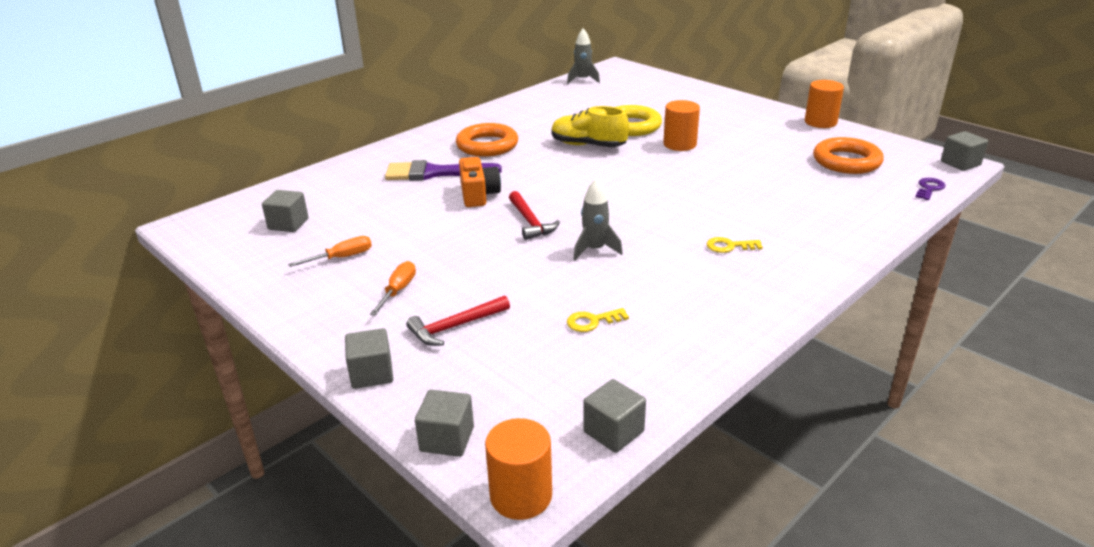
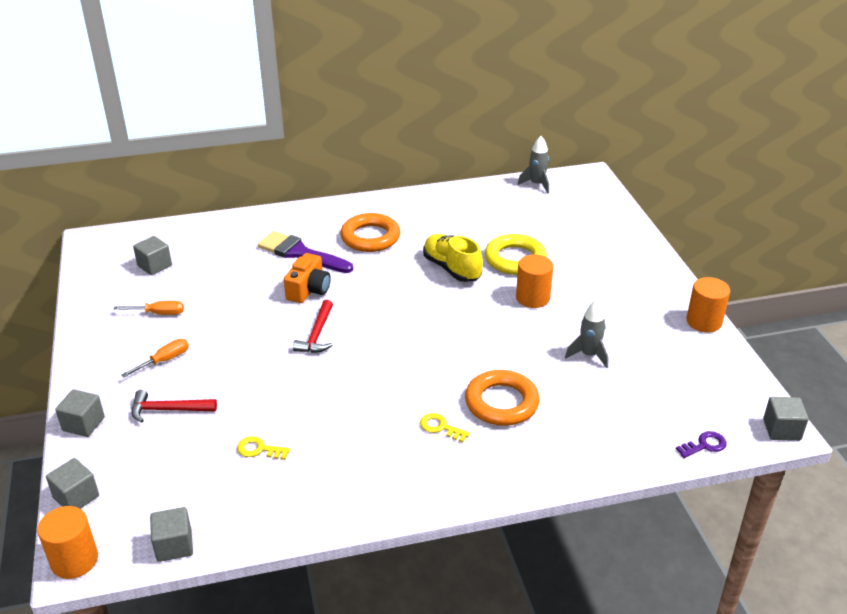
camera: 30 degrees right, 5 degrees up
grey rocket [573,179,623,260] -> grey rocket moved to [565,300,608,368]
orange ring [813,137,884,174] -> orange ring moved to [465,370,540,426]

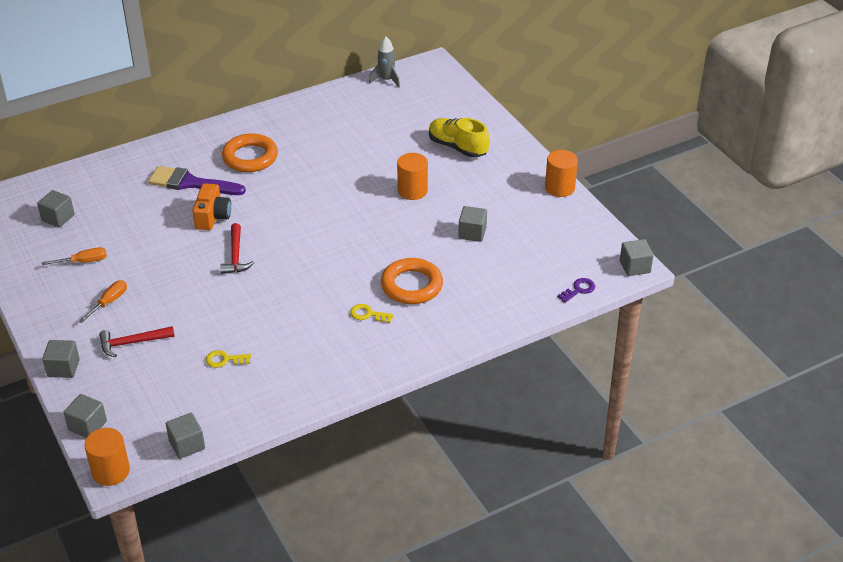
camera: 15 degrees left, 5 degrees up
yellow shoe [423,234,483,282] -> yellow shoe moved to [429,118,489,158]
yellow ring [485,234,547,275] -> none
grey rocket [565,300,608,368] -> grey cube [458,206,487,242]

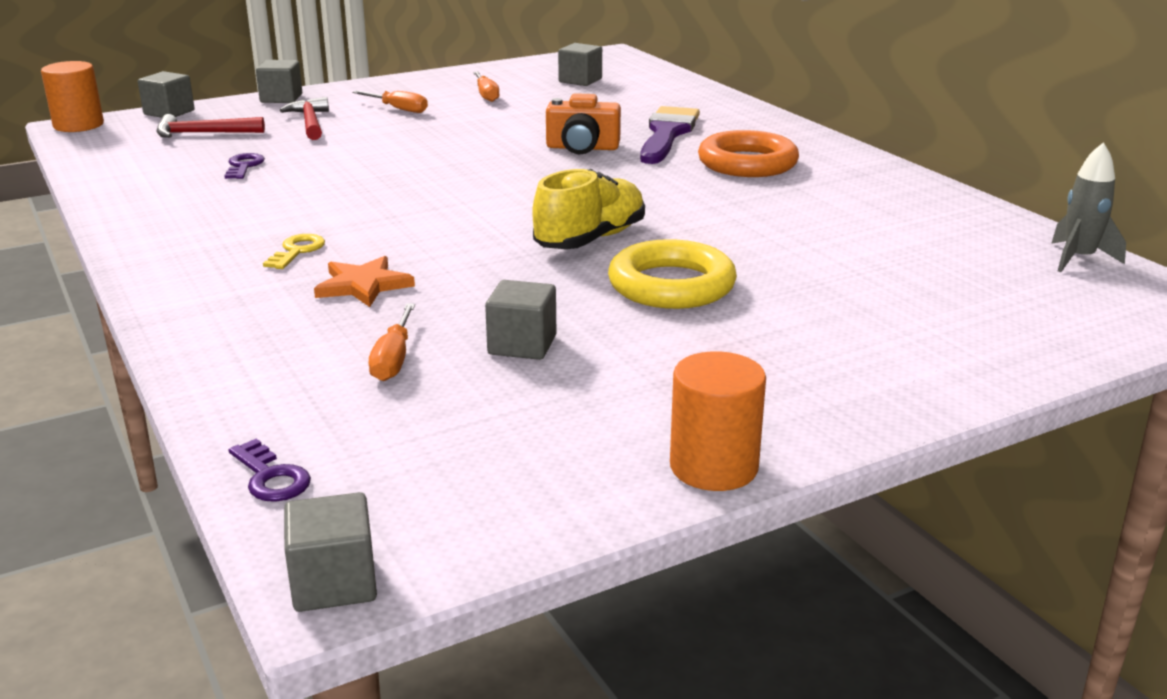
camera: 90 degrees right, 15 degrees down
grey cube [166,413,205,459] -> none
yellow key [206,350,251,368] -> purple key [224,153,265,179]
red hammer [220,223,254,274] -> red hammer moved to [156,114,265,138]
orange ring [381,258,443,304] -> orange star [314,256,415,307]
orange cylinder [397,153,428,200] -> yellow ring [608,239,737,309]
yellow shoe [429,118,489,158] -> yellow shoe moved to [532,169,645,249]
none -> orange screwdriver [368,303,415,381]

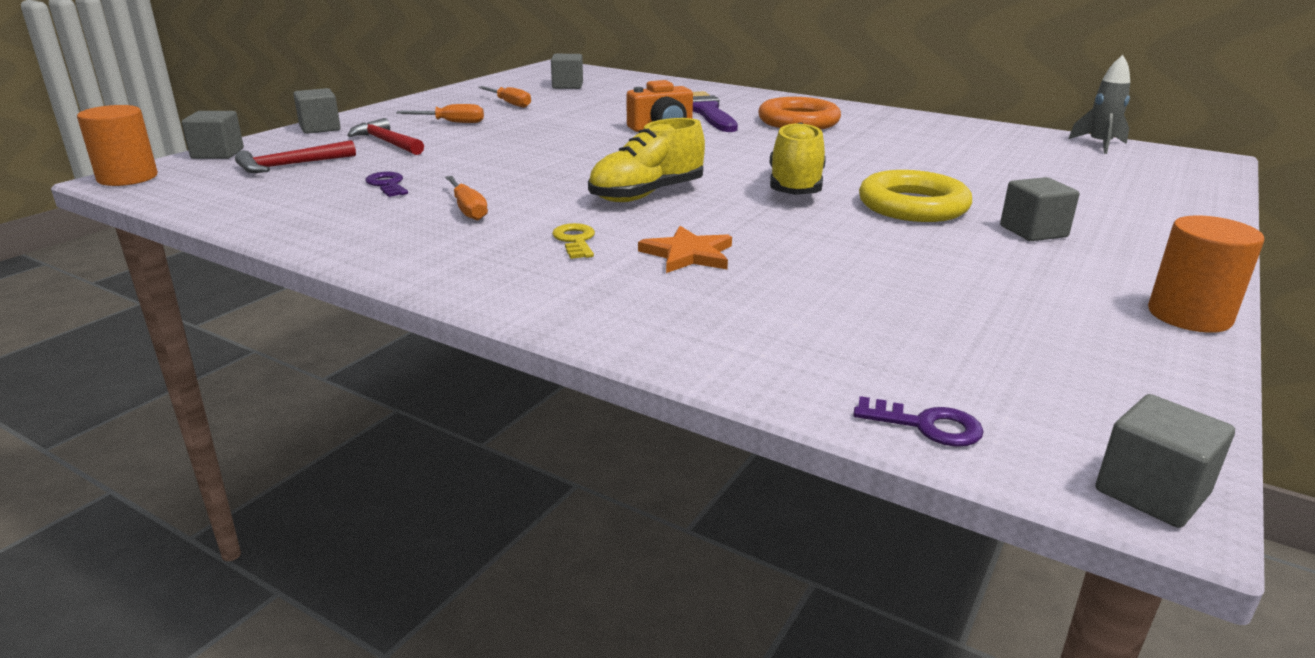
camera: 30 degrees left, 0 degrees up
orange screwdriver [368,303,415,381] -> orange screwdriver moved to [445,176,488,220]
grey cube [485,280,556,360] -> grey cube moved to [1000,177,1080,241]
none -> yellow shoe [588,118,705,202]

